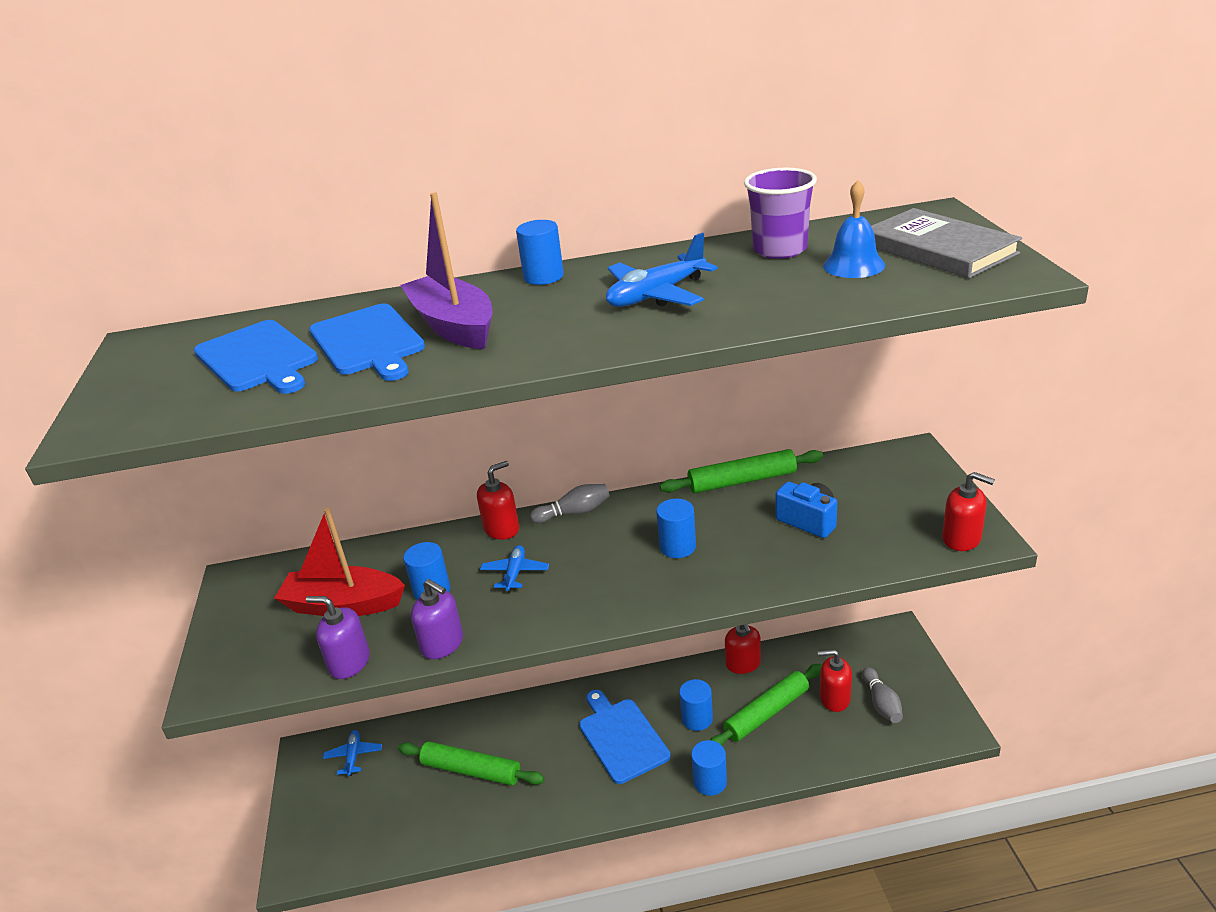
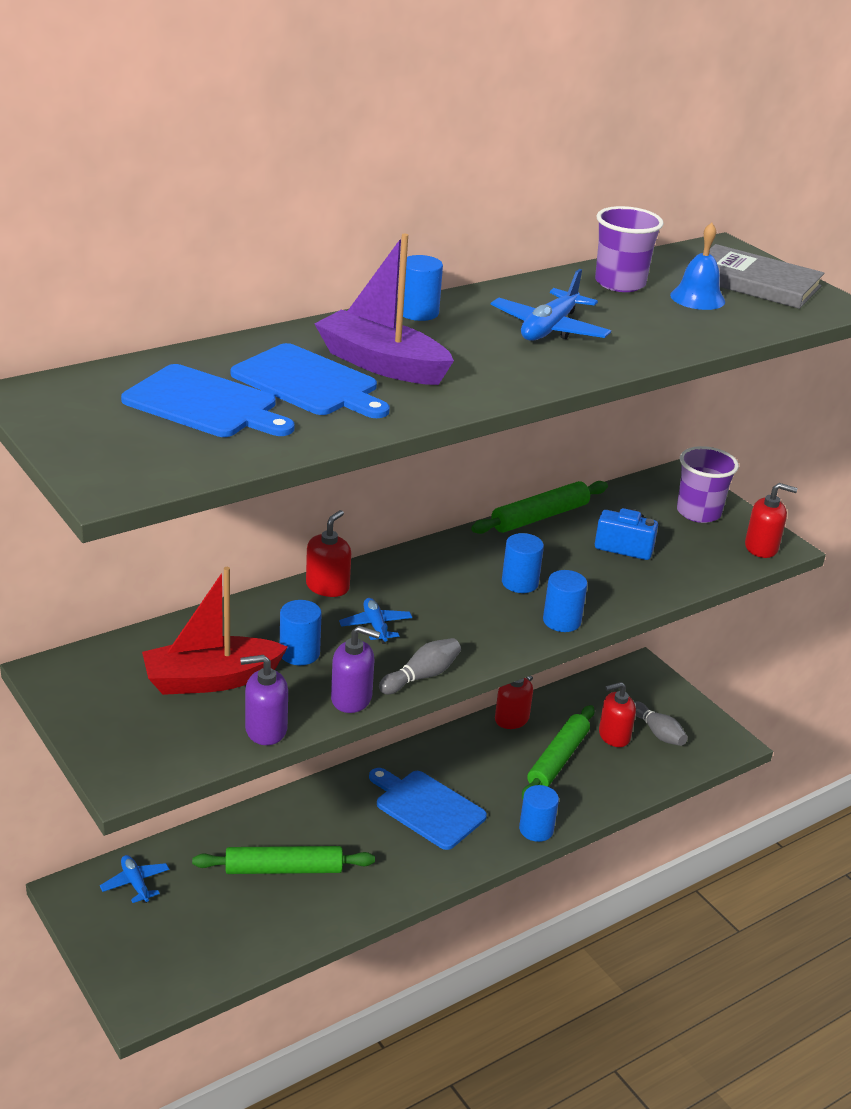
camera: 30 degrees left, 0 degrees up
grey bowling pin [530,484,610,523] -> grey bowling pin moved to [379,638,461,694]
blue cylinder [679,679,713,731] -> blue cylinder moved to [543,570,587,632]
none -> purple cup [677,446,739,523]

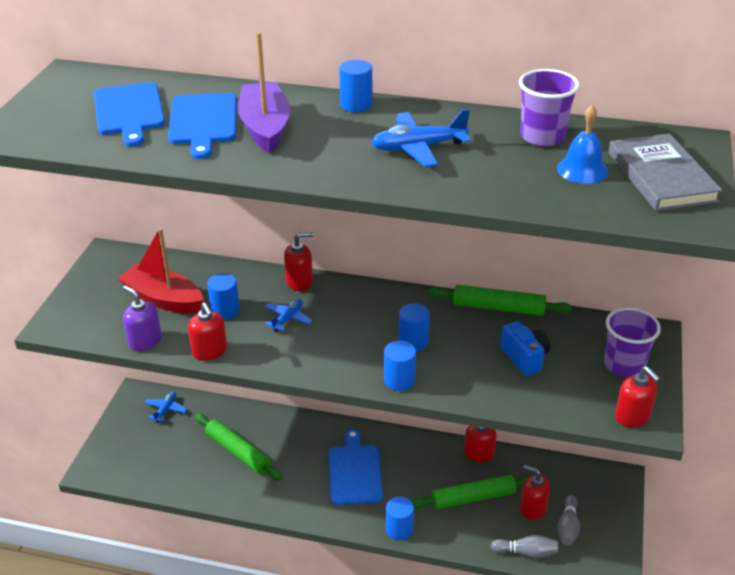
camera: 50 degrees right, 5 degrees up
purple soap dispenser [331,626,381,713] -> red soap dispenser [188,302,227,361]
grey bowling pin [379,638,461,694] -> grey bowling pin moved to [490,535,558,558]

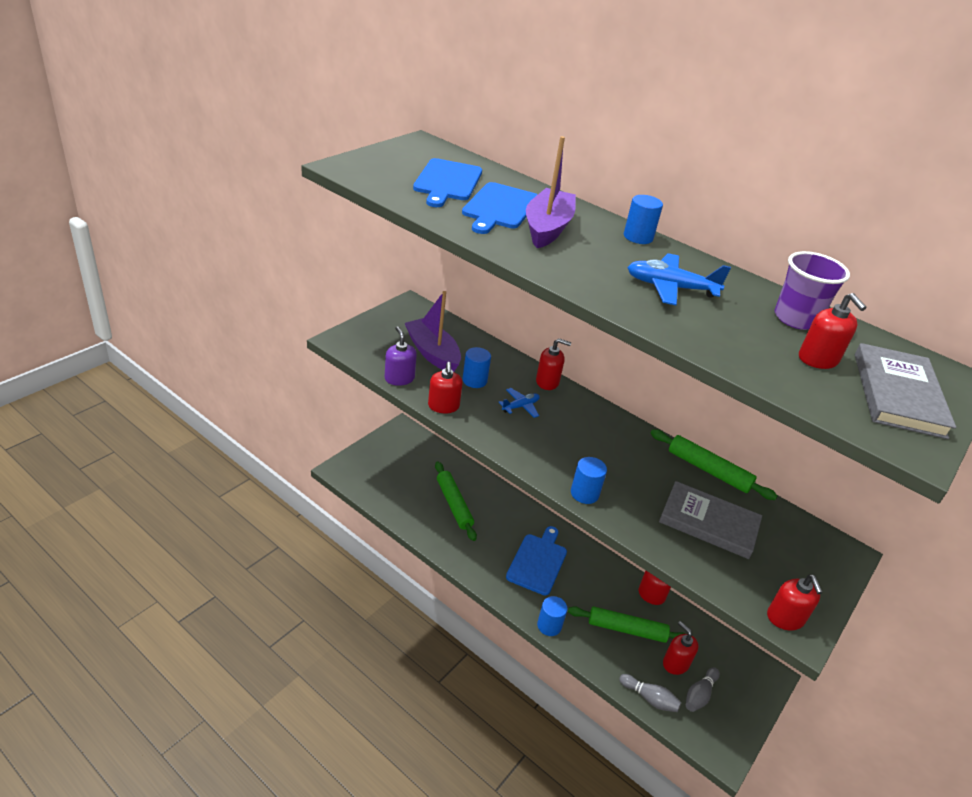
camera: 20 degrees right, 0 degrees up
red boat [118,228,204,314] -> purple boat [405,291,461,372]
blue plane [144,391,187,423] -> none
blue cylinder [399,303,430,351] -> none
blue camera [501,321,550,376] -> grey book [659,481,762,559]
blue bell [557,105,608,184] -> red soap dispenser [799,293,866,369]
purple cup [604,307,661,377] -> none

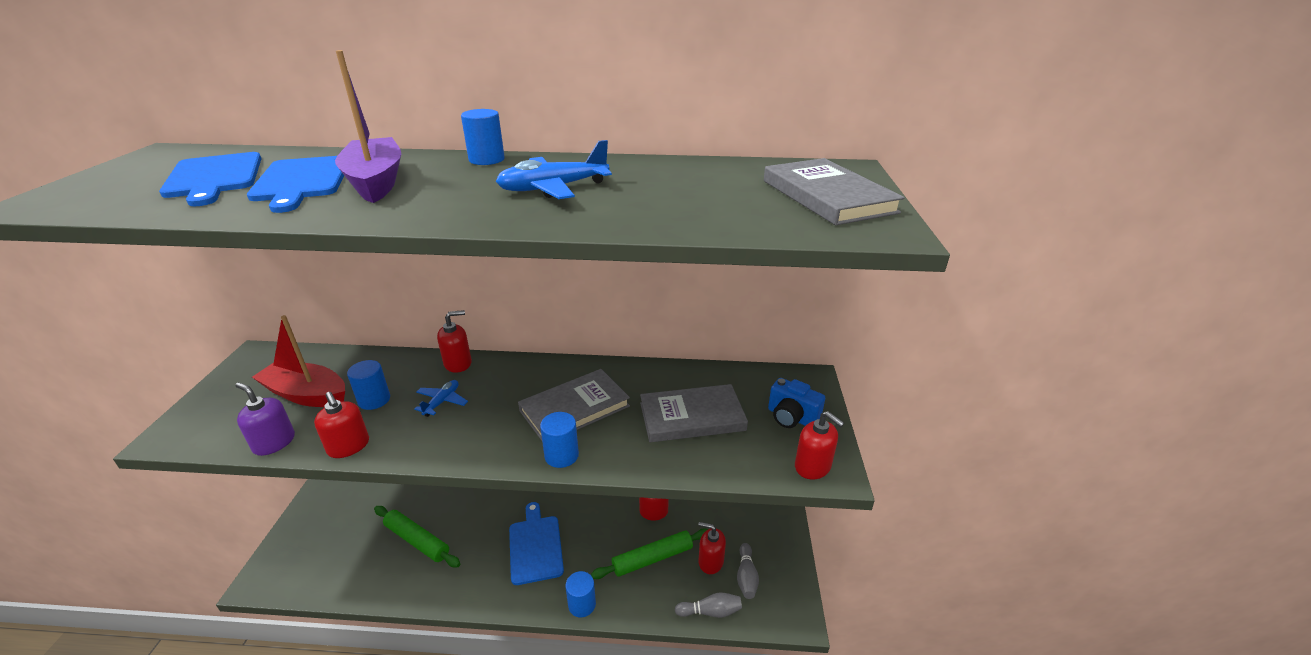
camera: 30 degrees left, 5 degrees down
purple boat [405,291,461,372] -> red boat [252,315,345,407]
green rolling pin [650,429,777,500] -> none
purple cup [774,251,850,330] -> none
red soap dispenser [799,293,866,369] -> none
none -> grey book [518,369,630,441]
none -> blue camera [768,378,825,428]

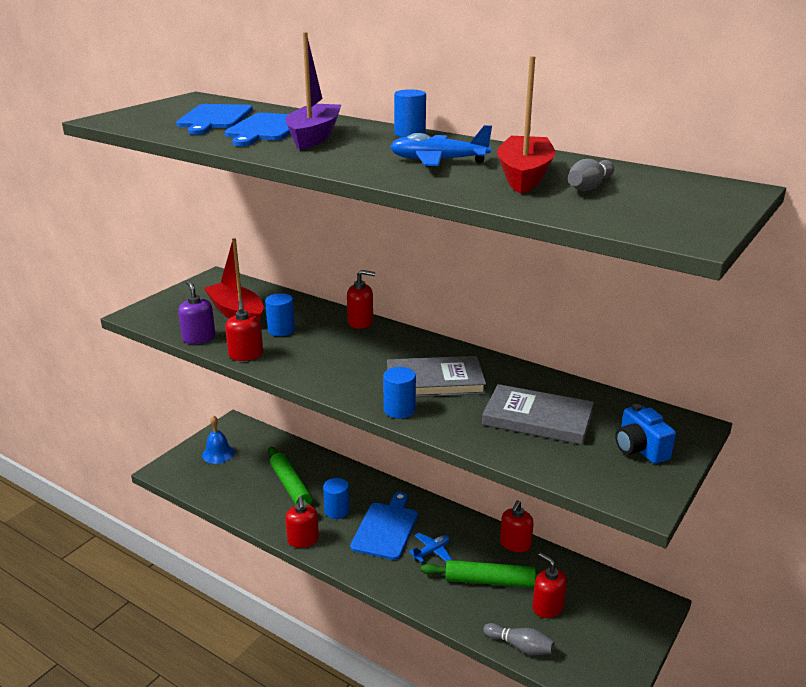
camera: 30 degrees right, 5 degrees down
blue plane [414,380,468,417] -> blue plane moved to [409,533,452,563]
blue cylinder [565,571,596,618] -> blue cylinder moved to [323,478,350,519]
grey bowling pin [737,543,759,599] -> grey bowling pin moved to [568,159,614,191]
grey book [764,158,905,225] -> none
red soap dispenser [795,411,844,480] -> red soap dispenser moved to [285,496,319,548]
none -> blue bell [202,415,235,464]
none -> red boat [497,56,555,194]

